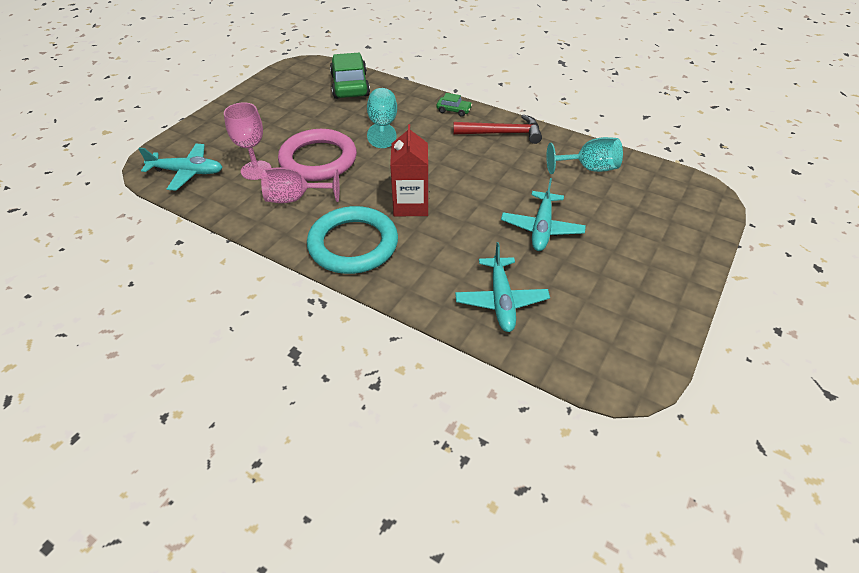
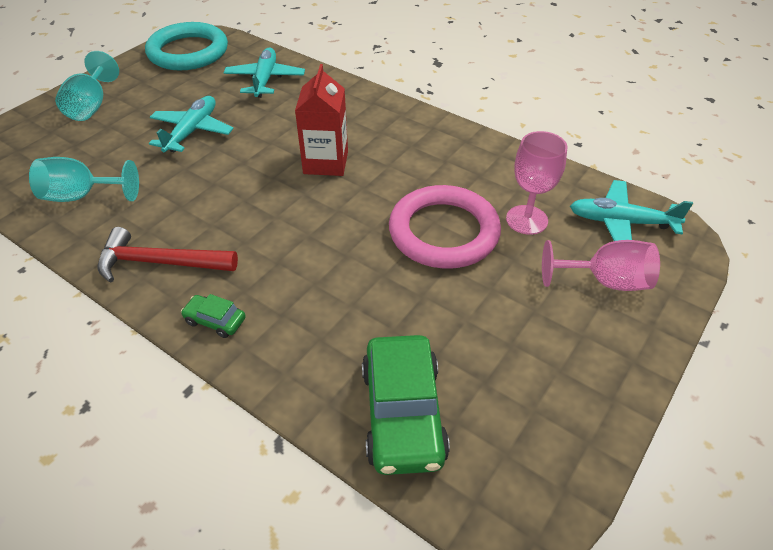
camera: 175 degrees left, 0 degrees up
pink goblet [261,167,340,203] -> pink goblet moved to [542,240,660,291]
turquoise ring [307,206,398,274] -> turquoise ring moved to [145,22,228,70]
turquoise goblet [367,88,397,148] -> turquoise goblet moved to [55,51,119,121]

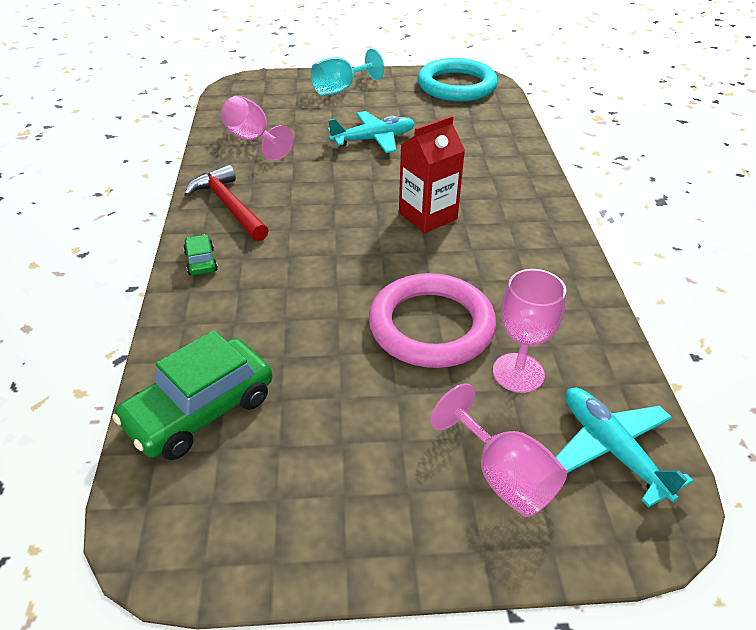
camera: 50 degrees right, 5 degrees down
turquoise goblet [29,157,139,202] -> pink goblet [221,96,293,160]
turquoise plane [224,47,305,98] -> none

